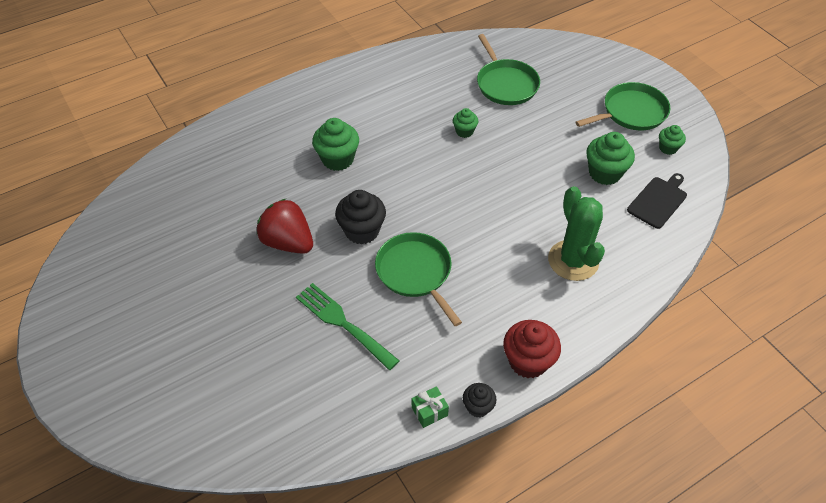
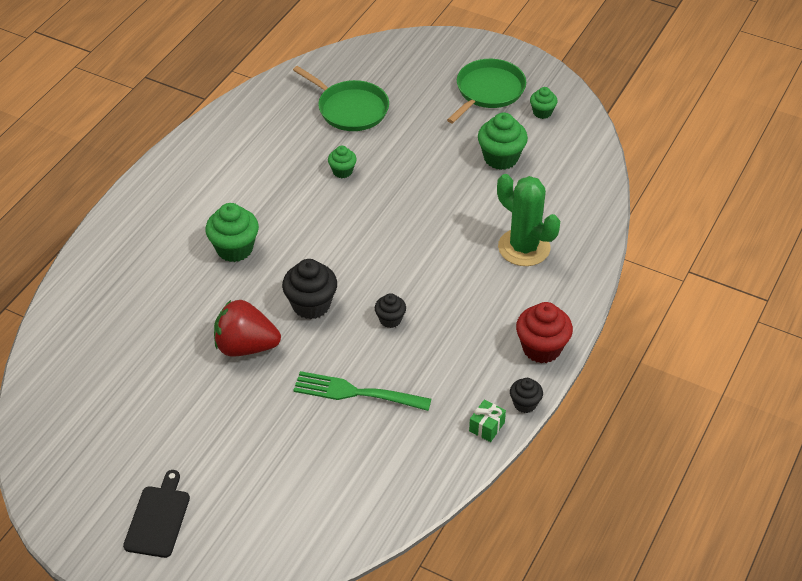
camera: 30 degrees left, 5 degrees down
green pan [375,232,462,326] -> black cupcake [375,293,406,328]
black cutting board [627,173,687,229] -> black cutting board moved to [123,470,190,558]

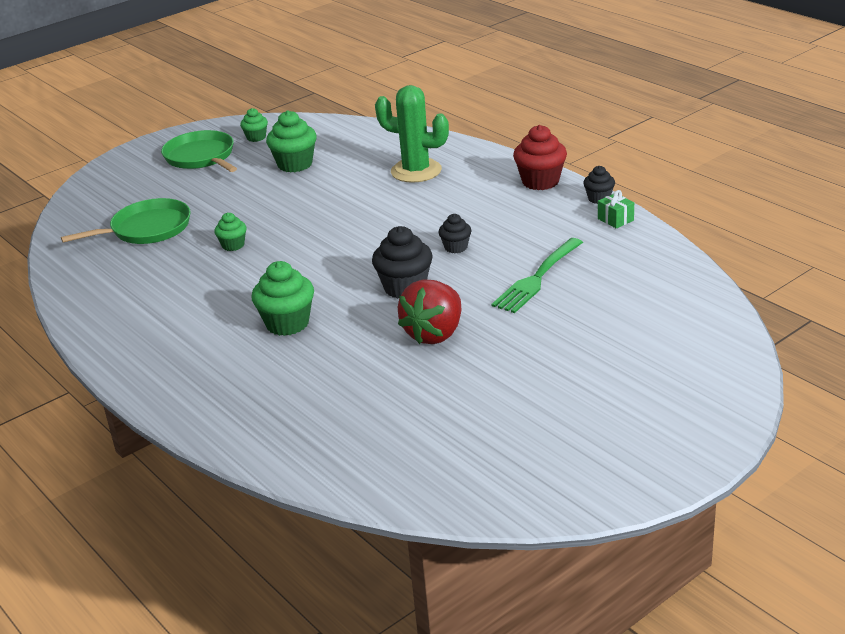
camera: 65 degrees left, 15 degrees down
black cutting board [123,470,190,558] -> none
green cactus [497,174,560,266] -> green cactus turned 45 degrees clockwise [375,85,449,183]

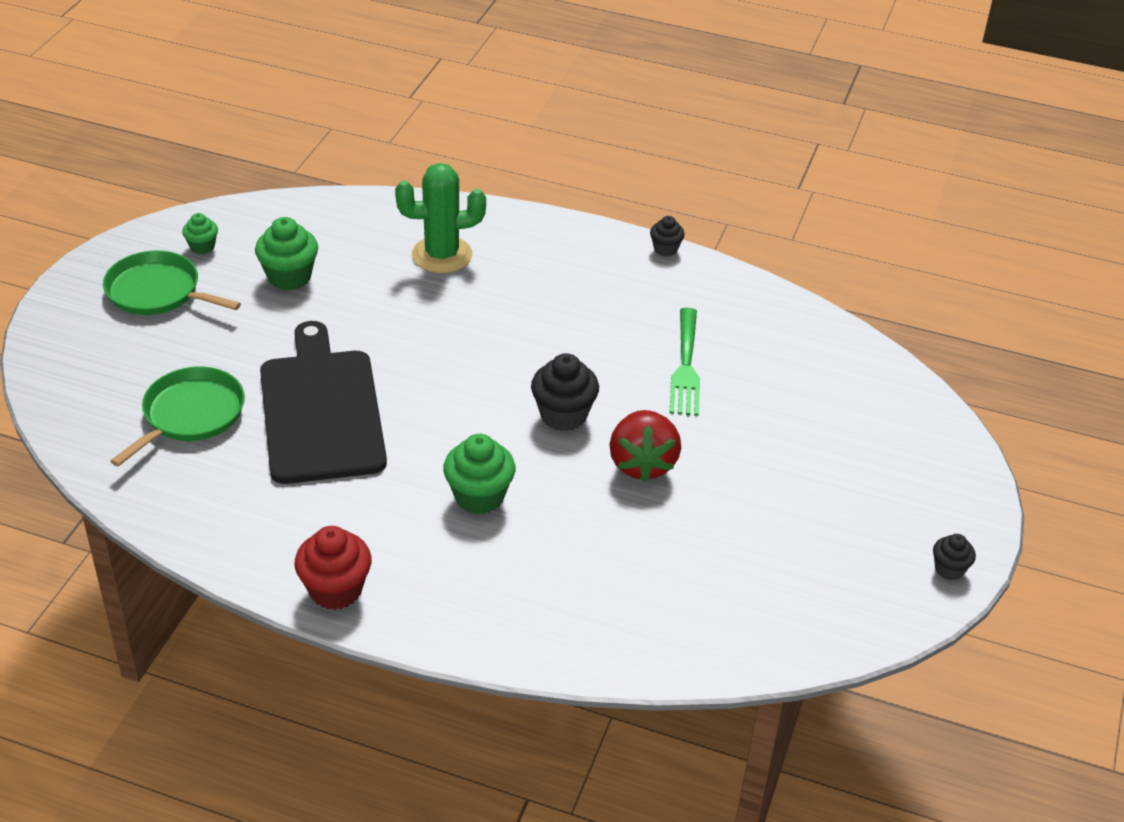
camera: 35 degrees left, 10 degrees up
green cupcake [214,213,247,251] -> black cutting board [260,321,387,484]
black cupcake [438,214,472,253] -> black cupcake moved to [933,534,976,580]
red cupcake [513,125,567,190] -> red cupcake moved to [294,526,372,610]
green gift [598,190,634,229] -> none

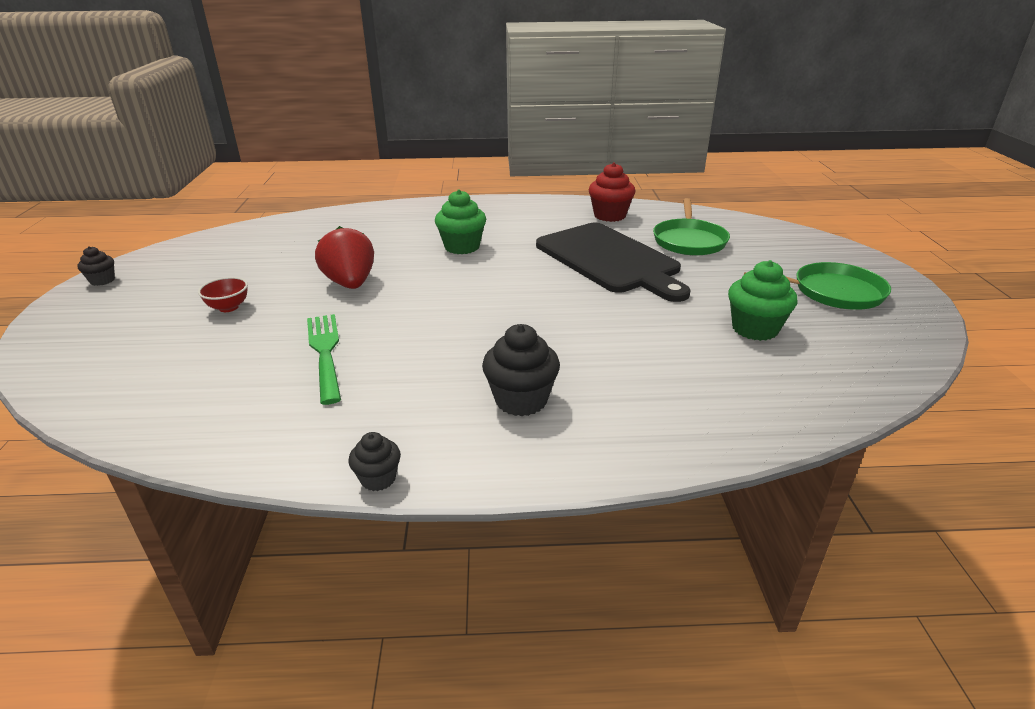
camera: 160 degrees right, 10 degrees down
green cupcake [182,213,218,254] -> none
red cupcake [294,526,372,610] -> red cupcake moved to [589,162,635,222]
green cactus [395,163,486,273] -> none
black cupcake [531,353,599,431] -> black cupcake moved to [482,324,560,416]
none -> red bowl [198,277,248,312]

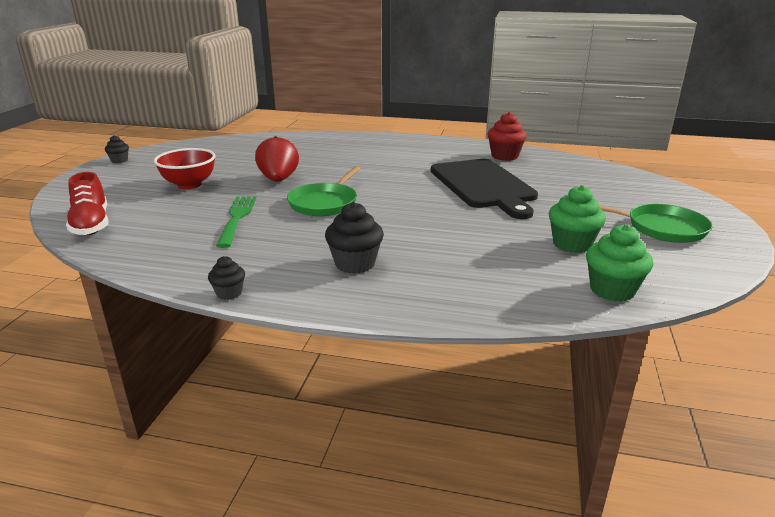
camera: 15 degrees right, 5 degrees down
red bowl [198,277,248,312] -> red bowl [154,148,216,189], size x1.74
green cupcake [435,189,486,254] -> green cupcake moved to [586,224,653,302]
green pan [653,198,730,256] -> green pan moved to [287,166,360,216]
none -> red shoe [66,172,109,235]

